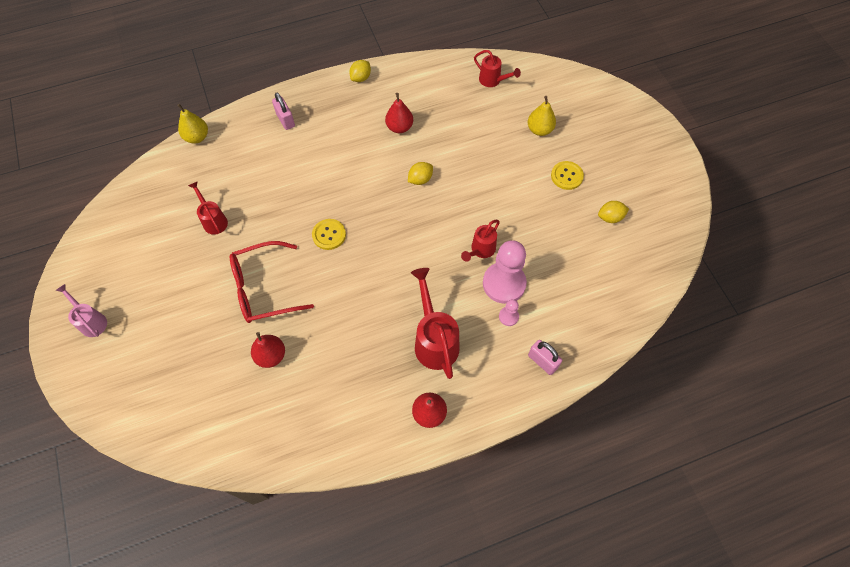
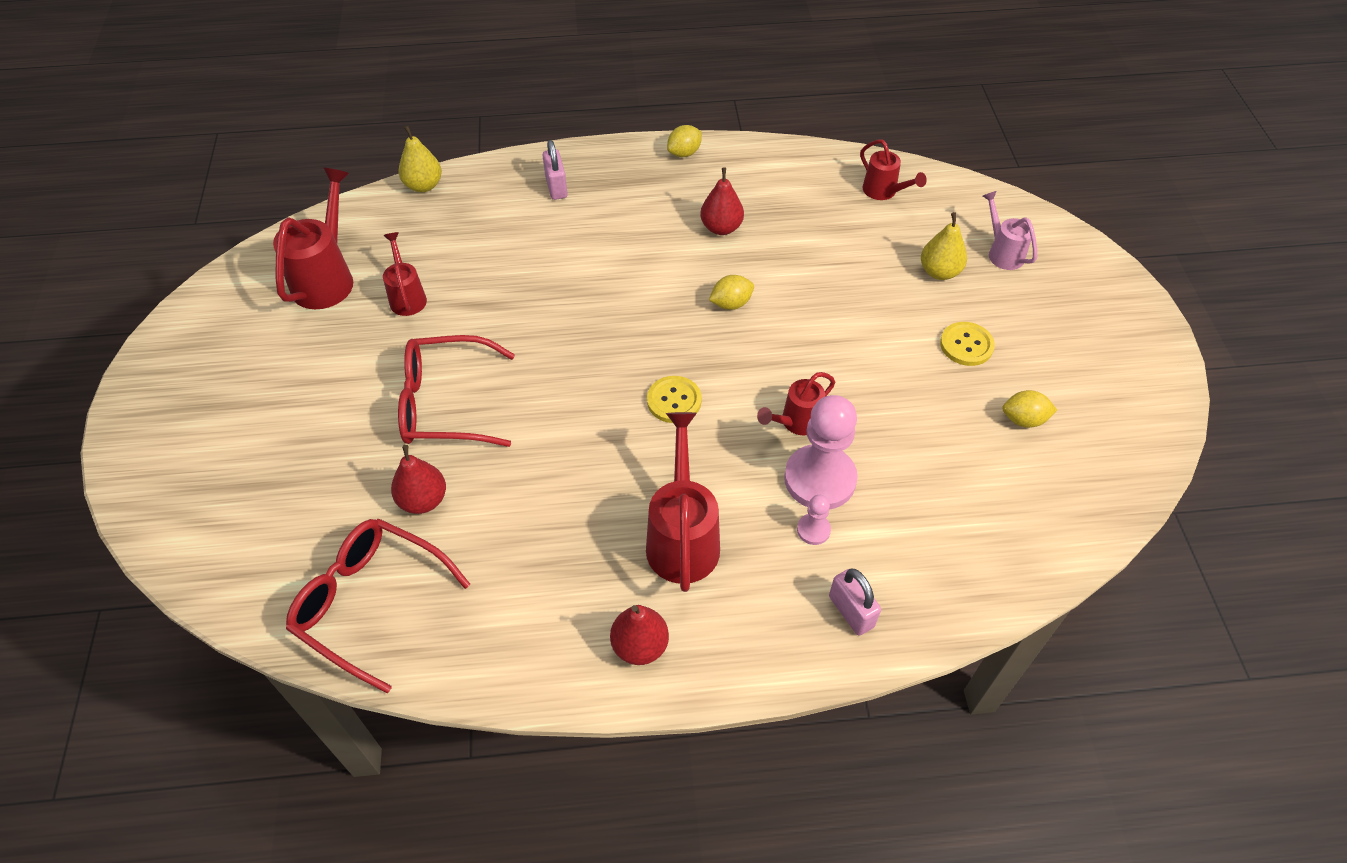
camera: 15 degrees right, 10 degrees down
pink watering can [55,284,107,337] -> pink watering can moved to [983,191,1037,270]
yellow button [312,219,346,250] -> yellow button moved to [647,376,702,423]
none -> red watering can [273,168,353,309]
none -> red glasses [286,519,470,693]

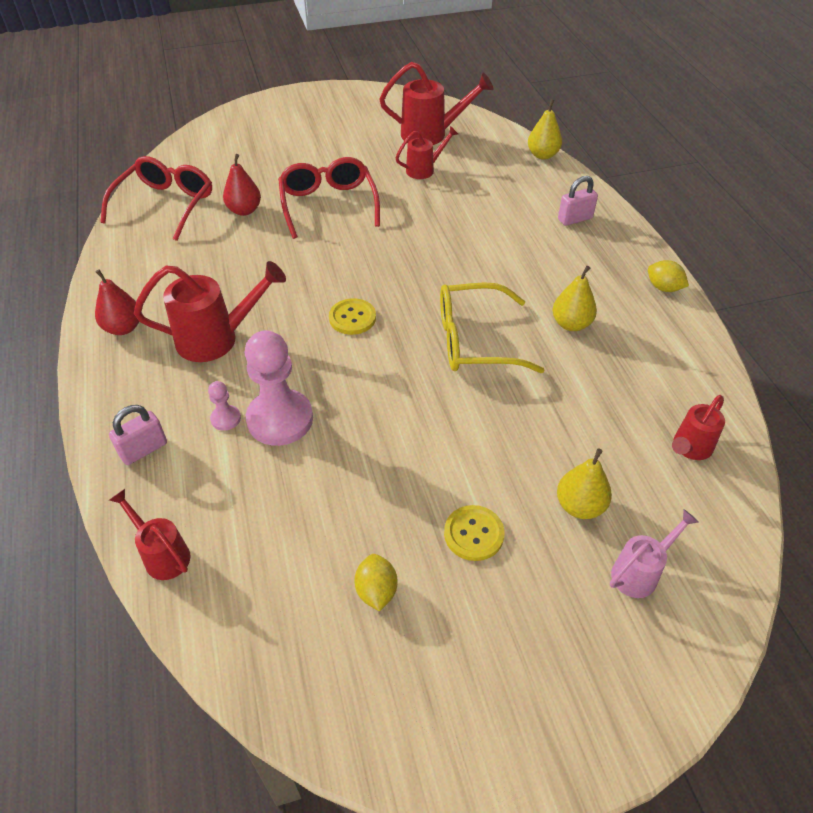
camera: 80 degrees right, 5 degrees down
red pear [700,167,744,235] -> yellow pear [552,266,597,331]
yellow lemon [709,275,754,310] -> yellow glasses [440,282,544,373]
red watering can [757,372,835,436] -> red watering can moved to [109,489,191,580]

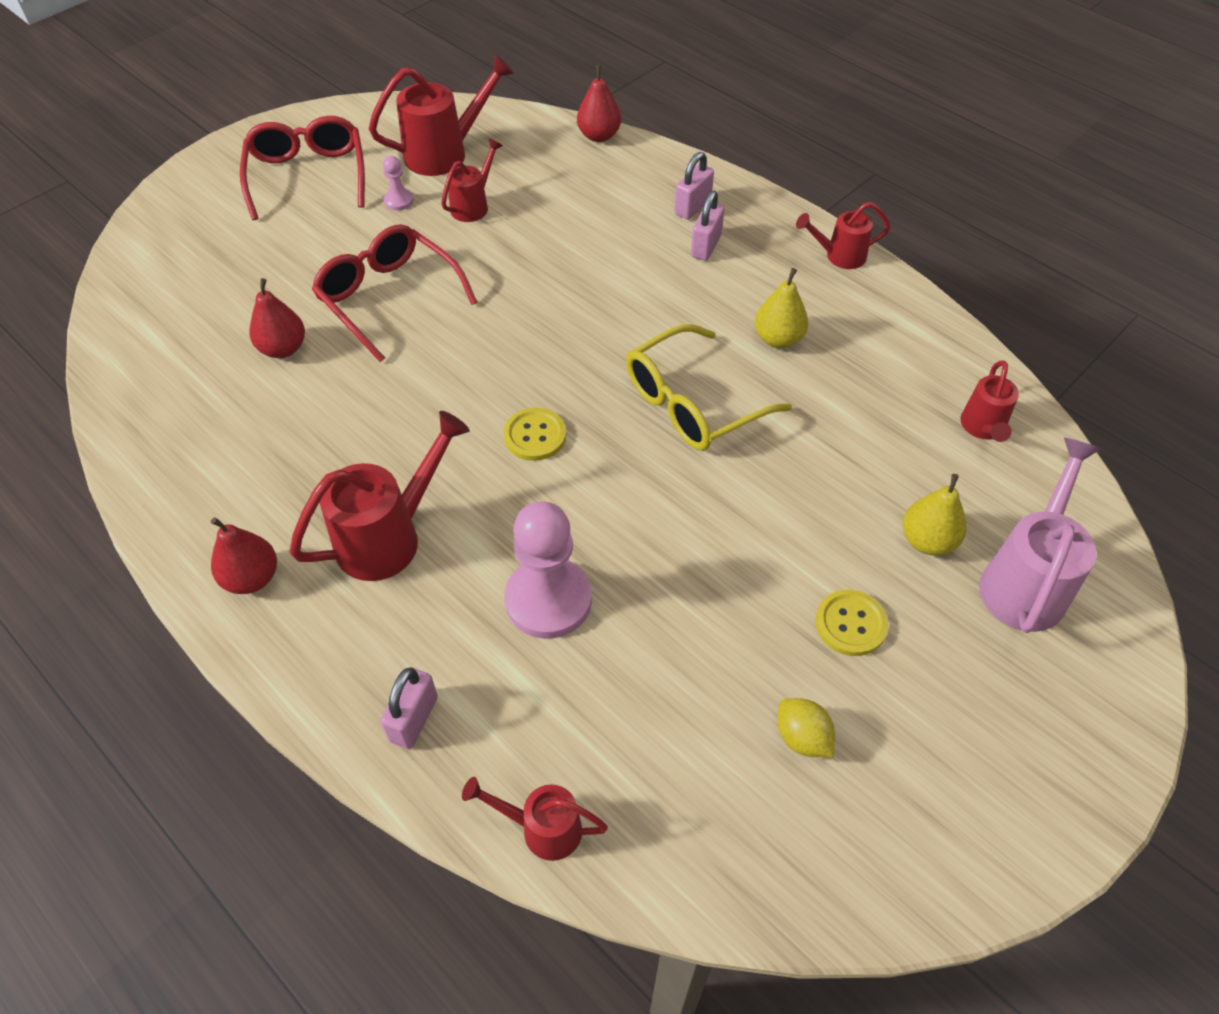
camera: 30 degrees left, 5 degrees up
red glasses [100,156,212,241] -> red glasses moved to [240,116,365,220]
pink pawn [208,381,241,431] -> pink pawn moved to [383,156,414,211]
yellow pear [528,100,562,160] -> red pear [577,65,621,142]
pink watering can [610,509,699,598] -> pink watering can [979,438,1101,633], size x1.70
yellow lemon [648,260,689,292] -> red watering can [796,202,890,269]
none -> pink padlock [691,190,724,260]

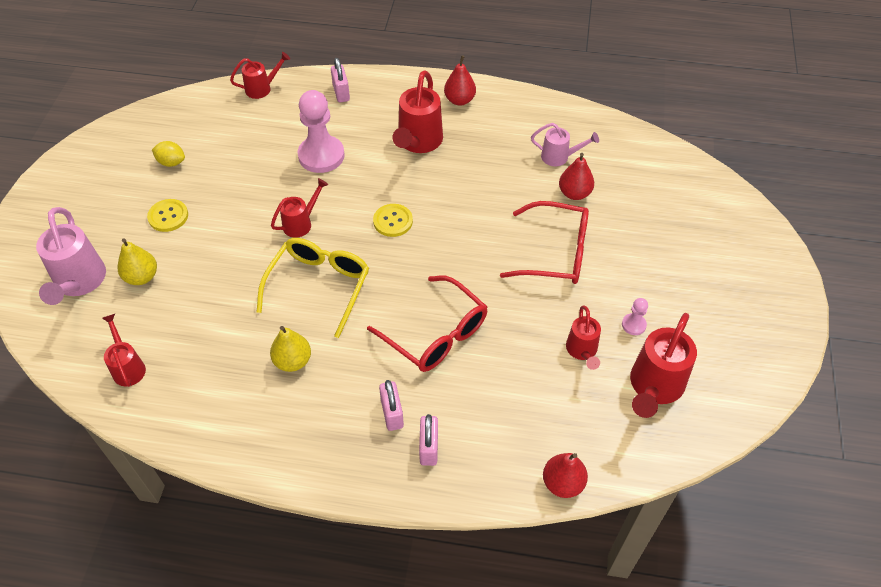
camera: 145 degrees right, 0 degrees up
red glasses [240,116,365,220] -> red glasses moved to [367,275,488,372]
red watering can [796,202,890,269] -> red watering can moved to [271,178,328,238]
none -> pink watering can [531,123,599,166]

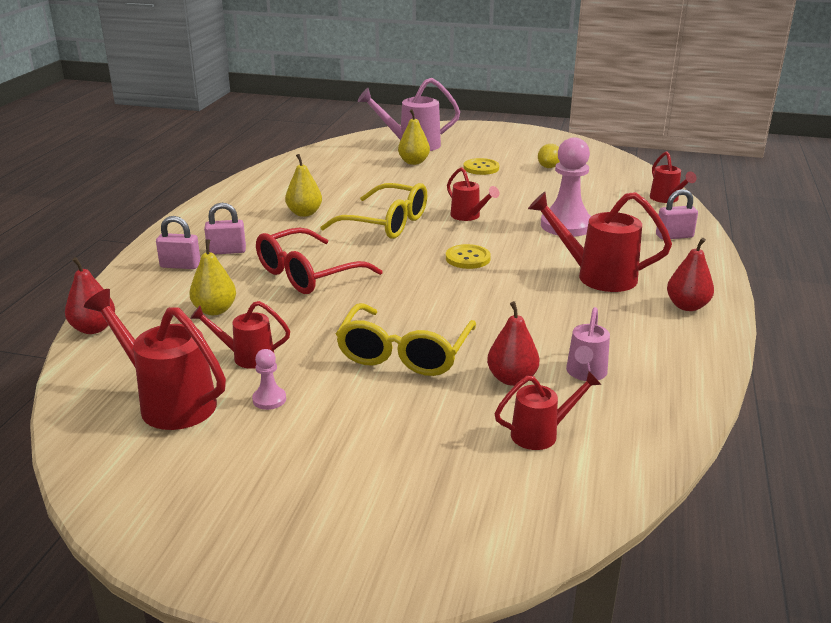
camera: 95 degrees right, 25 degrees down
red watering can [102,314,146,387] -> red watering can moved to [494,370,602,450]
red glasses [500,201,589,284] -> yellow glasses [336,303,476,376]
none -> yellow pear [189,239,236,315]

